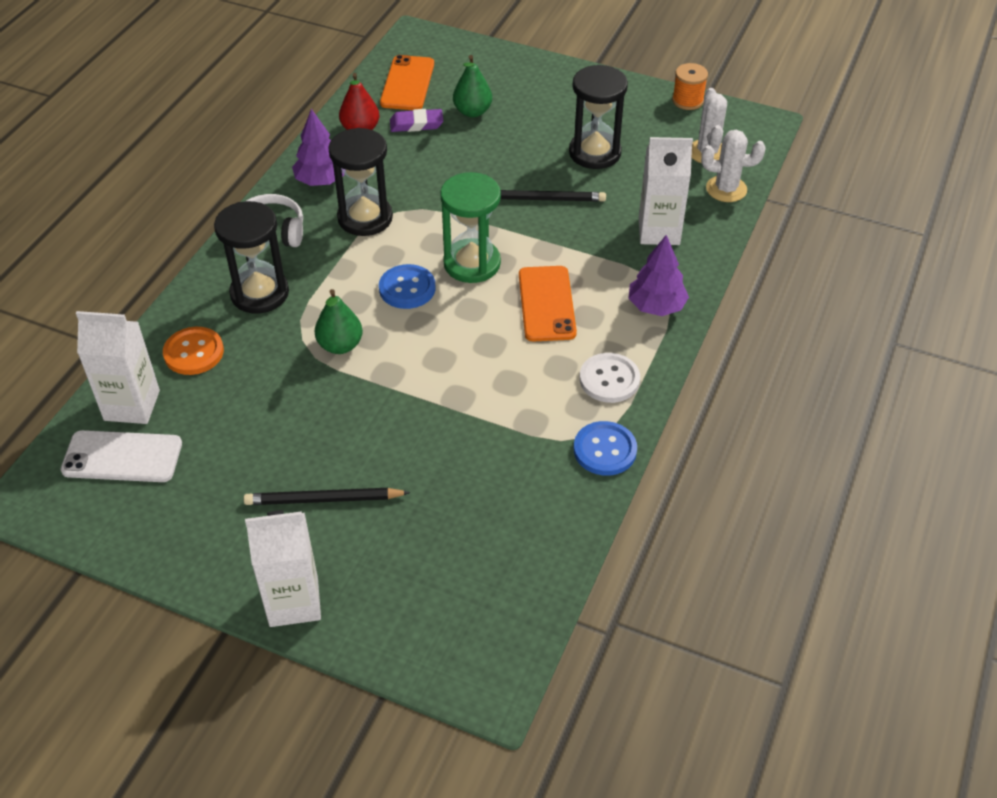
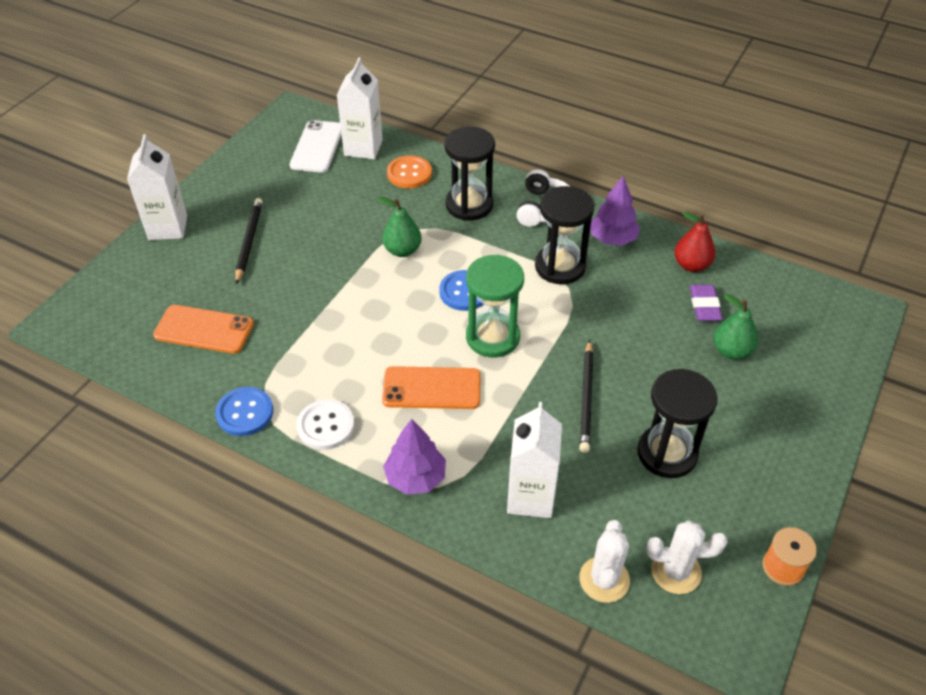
camera: 95 degrees right, 0 degrees up
orange phone [380,55,434,110] -> orange phone moved to [153,305,254,354]

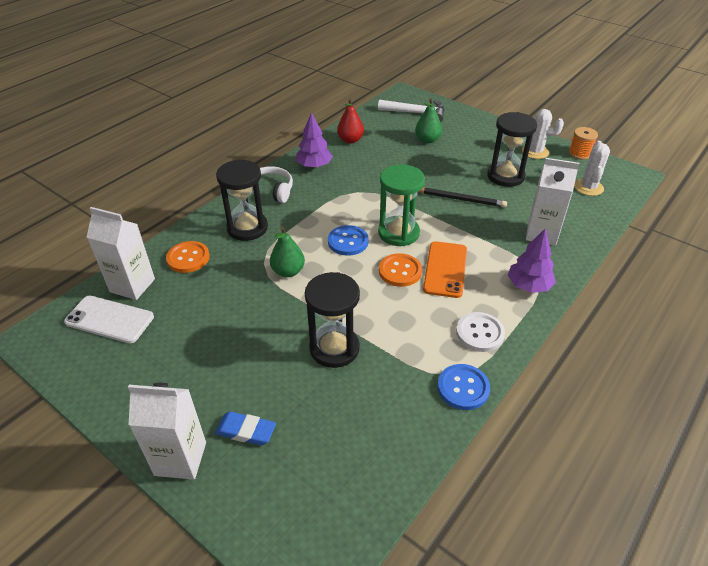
camera: 80 degrees left, 5 degrees down
orange phone [153,305,254,354] -> none
black pencil [235,198,263,284] -> none
black hourglass [535,186,594,284] -> black hourglass moved to [305,272,360,368]
white cactus [579,520,630,603] -> white cactus moved to [522,109,564,159]
purple eraser [690,285,722,321] -> none
none -> blue eraser [215,411,276,446]
none -> white hammer [378,100,445,122]
none -> orange button [379,253,422,287]

